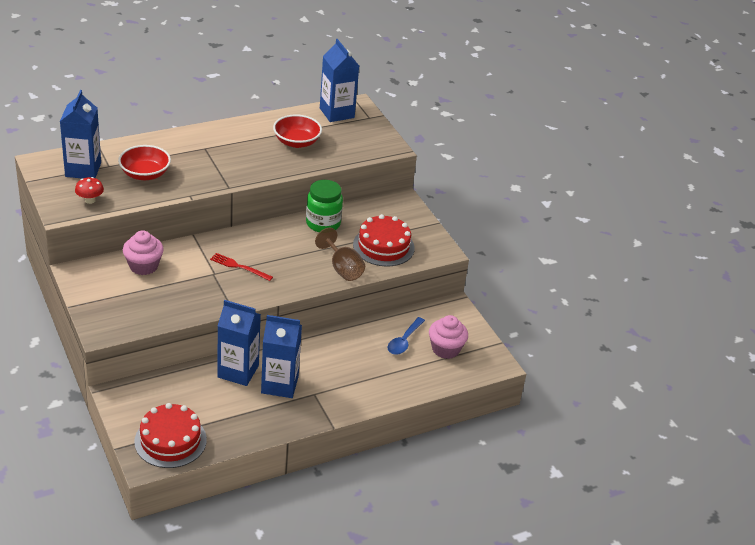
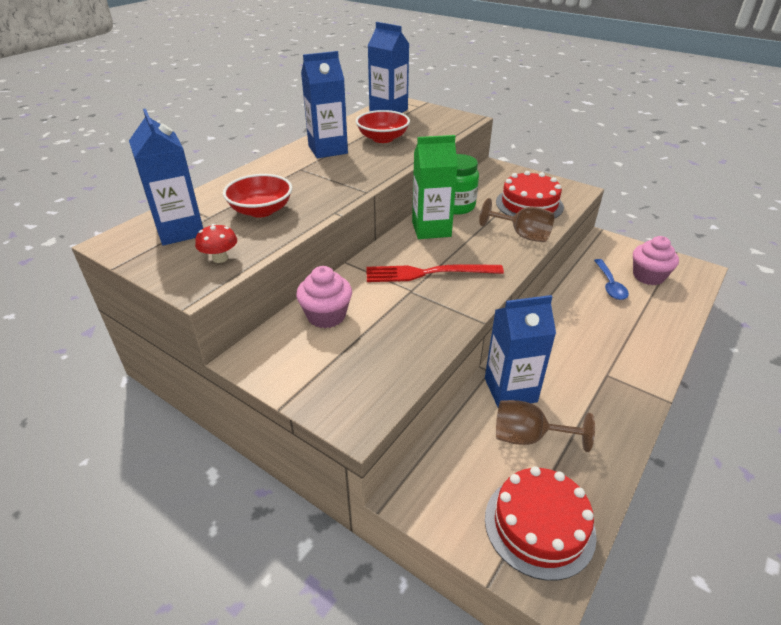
camera: 25 degrees left, 0 degrees up
red fork [210,253,273,281] -> red fork [366,264,504,282], size x1.62
blue carton [261,315,302,398] -> blue carton moved to [301,51,348,158]
none -> green carton [412,135,458,239]
none -> brown goblet [496,400,595,452]

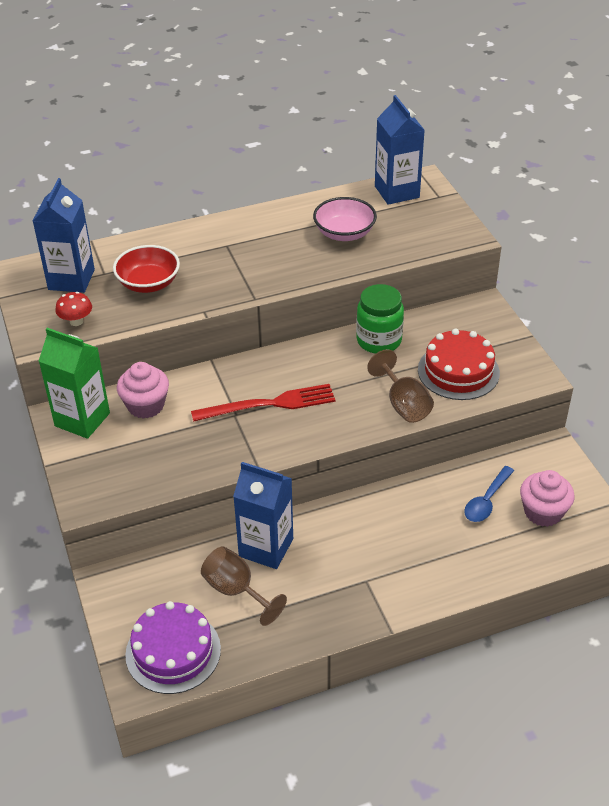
camera: 35 degrees right, 5 degrees up
blue carton [301,51,348,158] -> none
red bowl [356,110,410,143] -> pink bowl [313,197,377,241]
red fork [366,264,504,282] -> red fork turned 135 degrees clockwise [191,384,335,422]
green carton [412,135,458,239] -> green carton moved to [39,328,110,439]
red cake [485,466,597,581] -> purple cake [125,601,221,694]

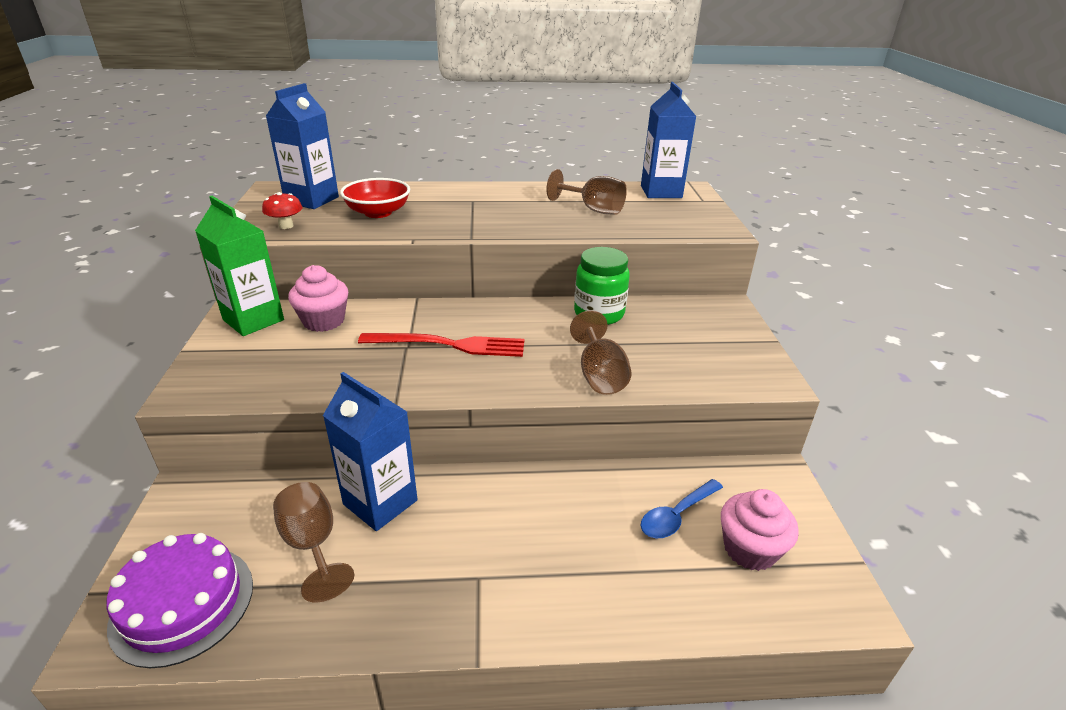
camera: 15 degrees right, 10 degrees down
pink bowl [313,197,377,241] -> brown goblet [546,169,627,215]
red cake [418,329,500,400] -> none

